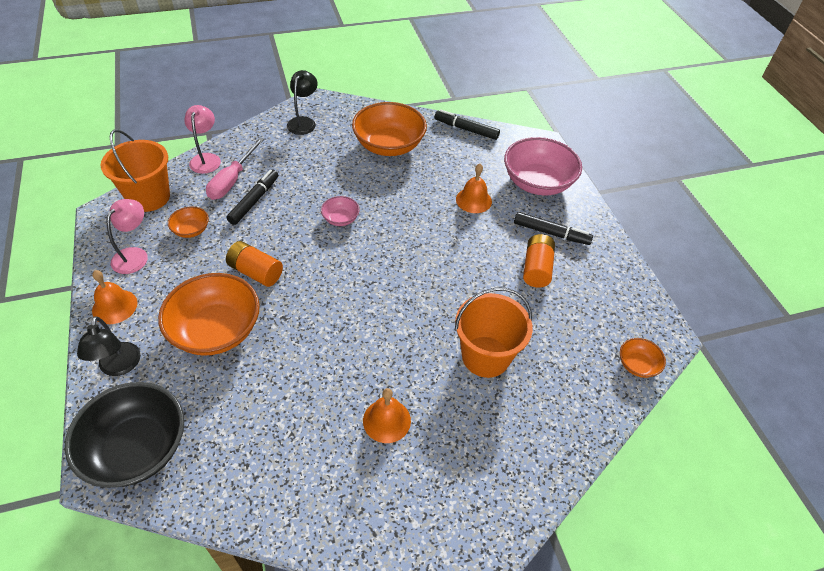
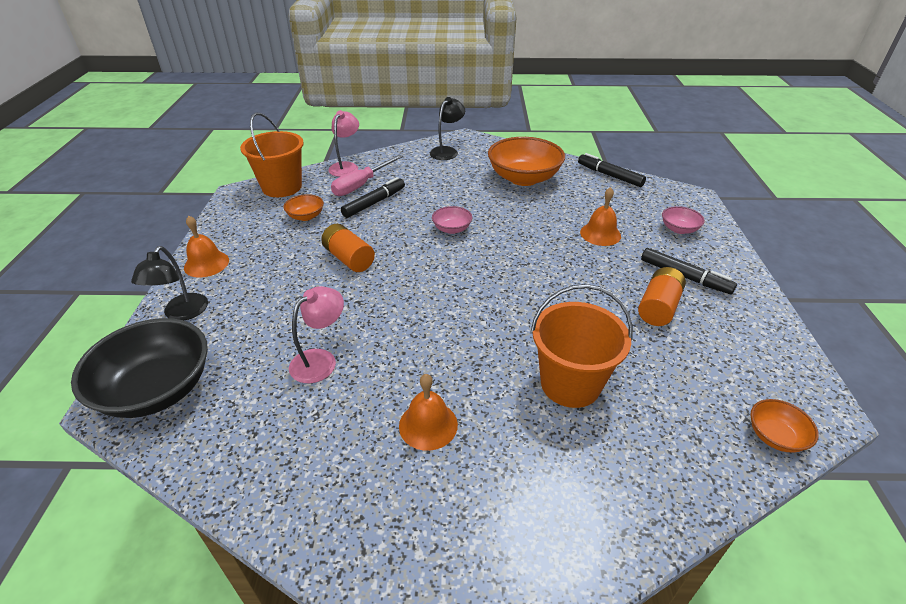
camera: 20 degrees right, 10 degrees down
pink lamp [107,199,148,274] -> pink lamp moved to [289,286,344,383]
orange bowl [158,273,260,356] -> none
pink bowl [504,137,582,195] -> pink bowl [662,206,705,234], size x0.47

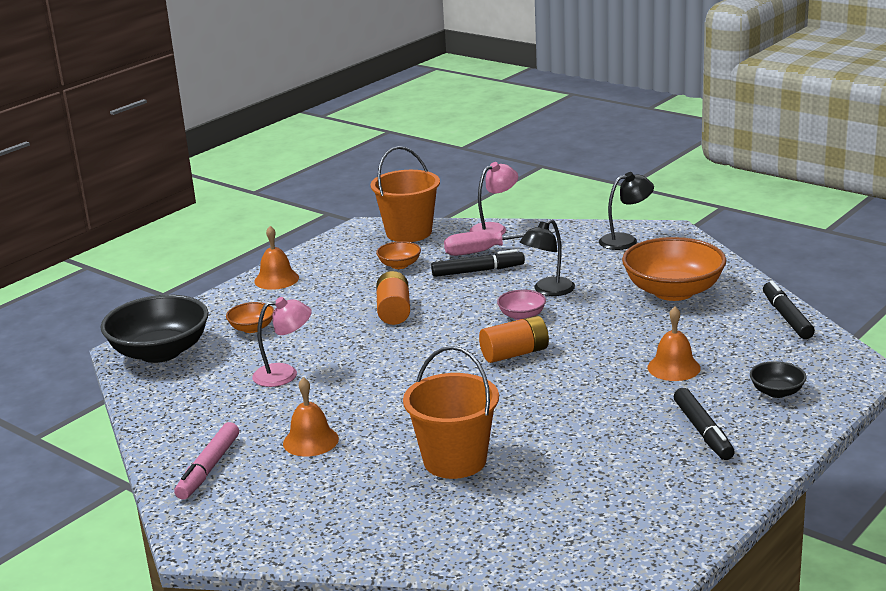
camera: 40 degrees right, 15 degrees down
black lamp [131,246,208,320] -> black lamp moved to [520,219,575,296]
orange battery [638,267,686,326] -> orange battery moved to [479,316,549,363]
pink bowl [662,206,705,234] -> black bowl [750,361,807,398]
orange bowl [750,399,819,453] -> orange bowl moved to [226,302,274,333]
none -> pink marker [174,422,239,500]

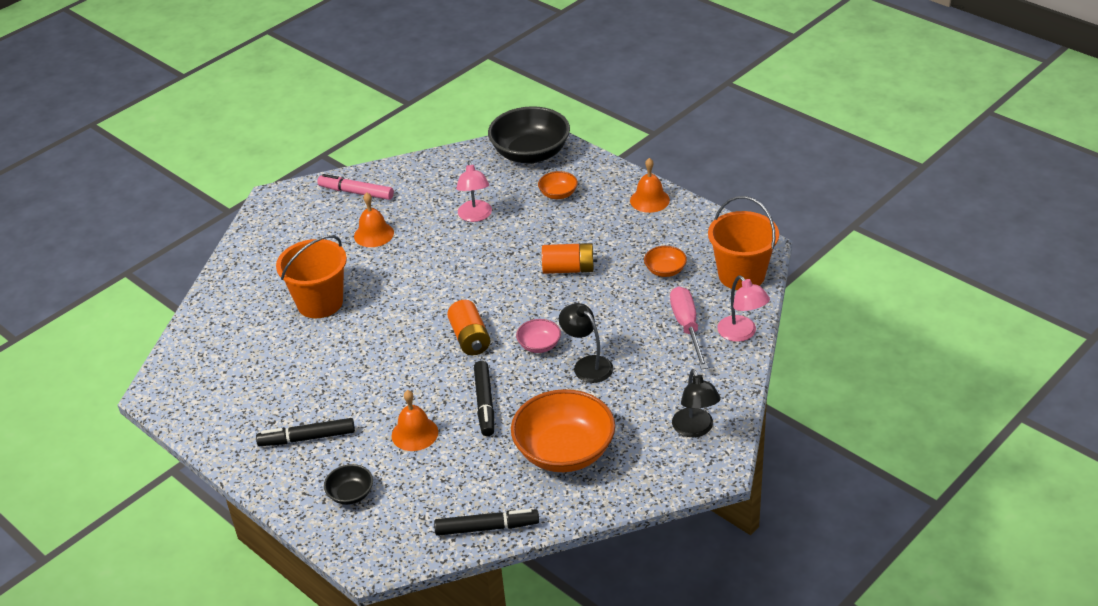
camera: 95 degrees right, 15 degrees up
black marker [431,249,525,277] -> black marker moved to [474,361,494,436]

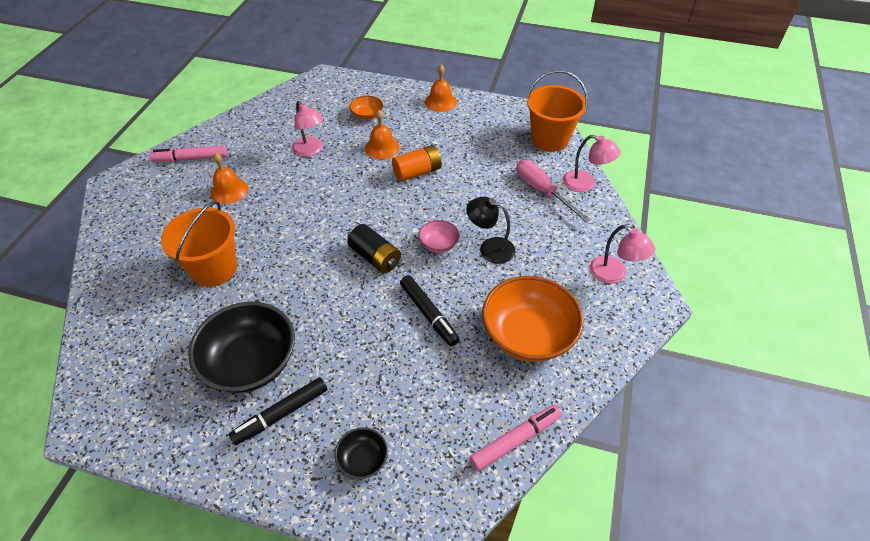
camera: 30 degrees left, 10 degrees up
orange bell [392,390,438,451] -> orange bell moved to [365,110,400,159]
black marker [434,509,539,536] -> pink marker [469,405,562,471]
orange battery [447,300,490,355] -> black battery [347,224,401,273]
black bowl [488,106,570,164] -> black bowl moved to [188,301,295,393]
orange bowl [644,246,687,277] -> none
black lamp [672,369,721,437] -> pink lamp [590,225,655,284]

